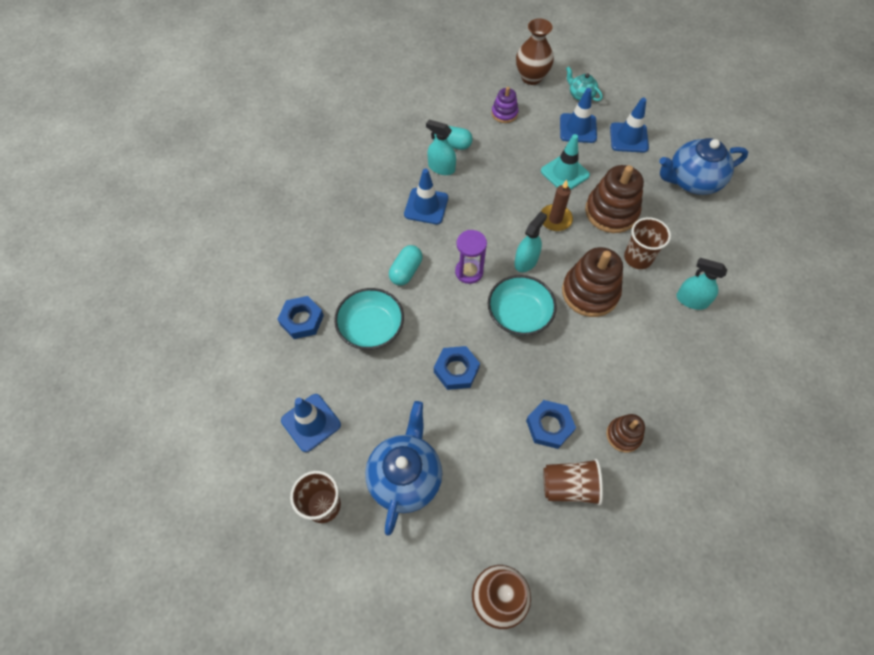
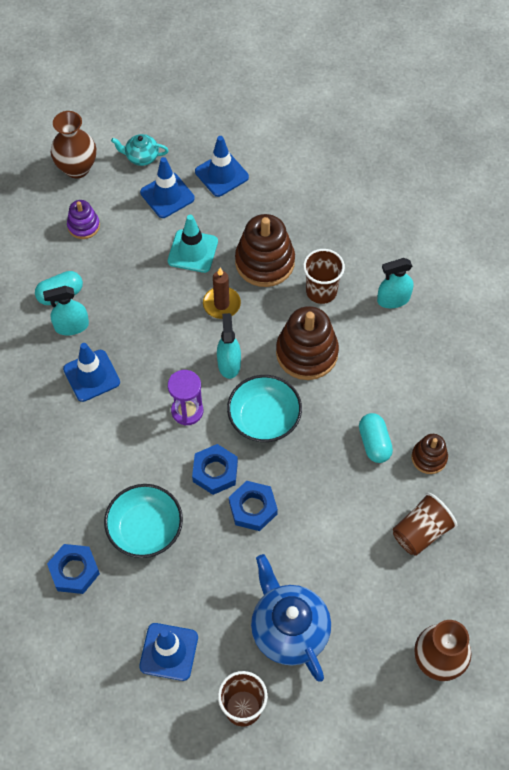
camera: 40 degrees left, 0 degrees up
turquoise capsule [389,245,422,286] -> turquoise capsule moved to [359,413,393,463]
blue nut [526,400,576,449] -> blue nut moved to [192,444,238,495]
blue teapot [659,138,748,195] -> none

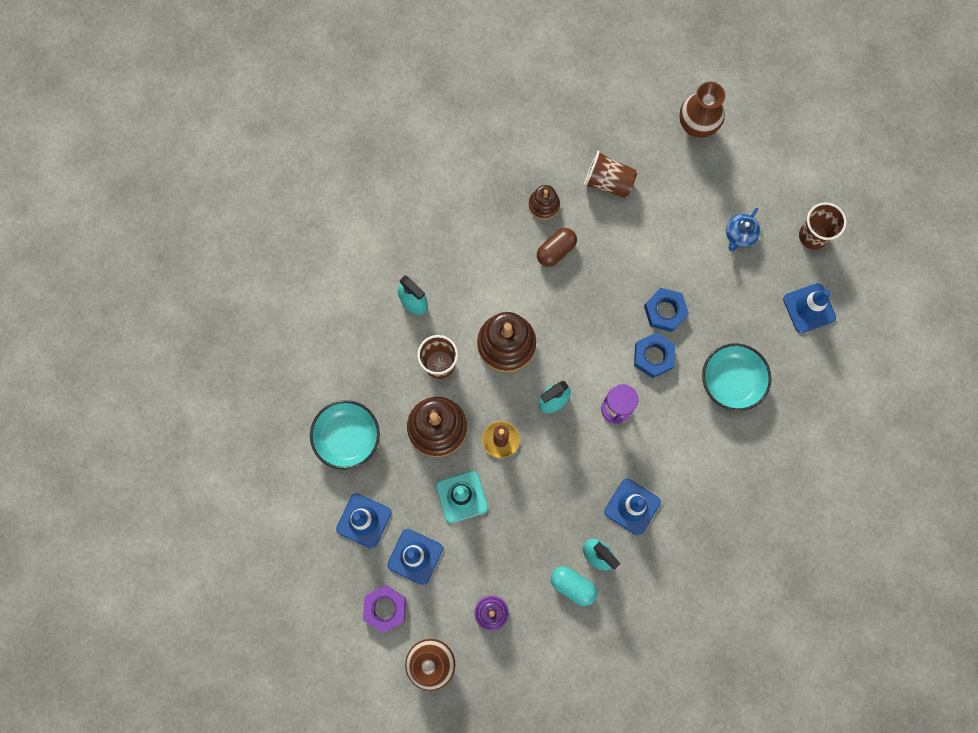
camera: 120 degrees left, 15 degrees up
blue nut [47,544,100,594] -> none
turquoise teapot [111,134,169,166] -> purple nut [363,585,406,633]
turquoise bowl [227,375,302,442] -> turquoise bowl moved to [310,400,380,470]
blue teapot [251,554,331,682] -> blue teapot [726,208,760,251], size x0.52
turquoise capsule [359,413,393,463] -> brown capsule [537,228,577,267]

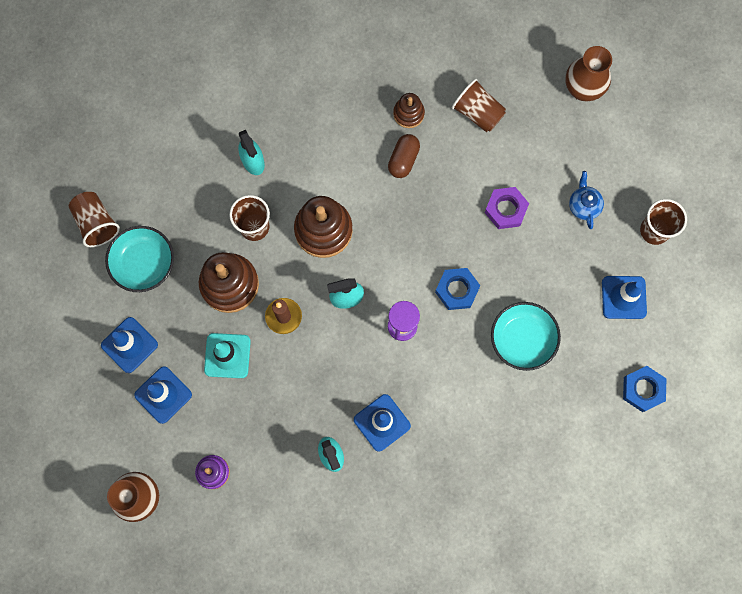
camera: 20 degrees right, 0 degrees up
purple nut [363,585,406,633] -> purple nut moved to [485,187,529,229]
brown capsule [537,228,577,267] -> brown capsule turned 45 degrees counterclockwise [388,134,420,178]
turquoise capsule [551,566,597,606] -> none
blue nut [644,288,689,332] -> blue nut moved to [623,366,666,412]
blue teapot [726,208,760,251] -> blue teapot turned 120 degrees clockwise [569,171,604,229]
none -> brown cup [69,192,120,247]

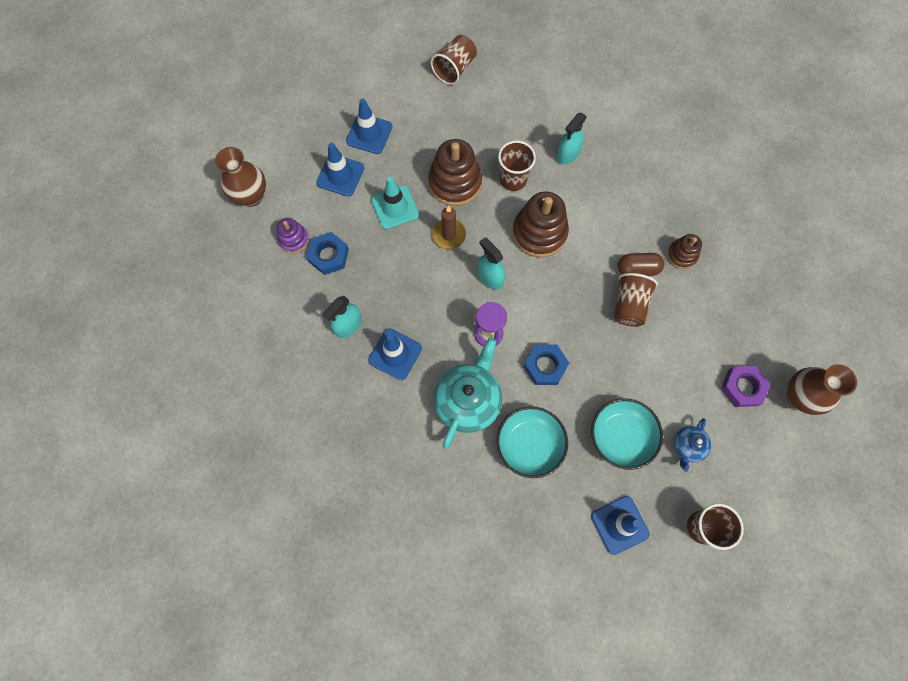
camera: 65 degrees right, 5 degrees down
turquoise bowl [105,226,174,292] -> turquoise bowl moved to [591,398,663,470]
brown cup [452,79,506,132] -> brown cup moved to [614,273,658,327]
purple nut [485,187,529,229] -> purple nut moved to [721,366,771,407]
blue teapot [569,171,604,229] -> blue teapot turned 150 degrees clockwise [674,418,711,472]
blue nut [623,366,666,412] -> blue nut moved to [306,232,349,275]
none -> turquoise teapot [433,338,502,449]

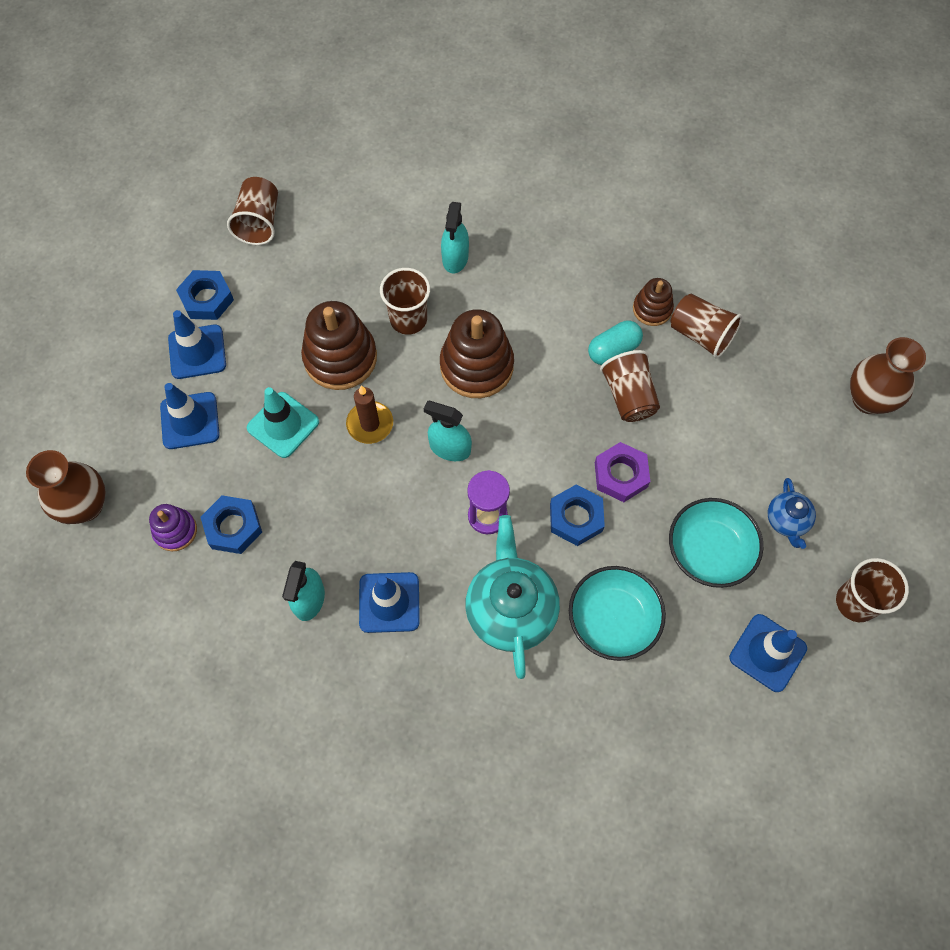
camera: 30 degrees left, 5 degrees down
brown capsule [618,253,664,276] -> turquoise capsule [588,321,643,365]
purple nut [721,366,771,407] -> purple nut moved to [595,442,650,502]
none -> blue nut [176,270,234,320]
none -> brown cup [670,294,743,358]

